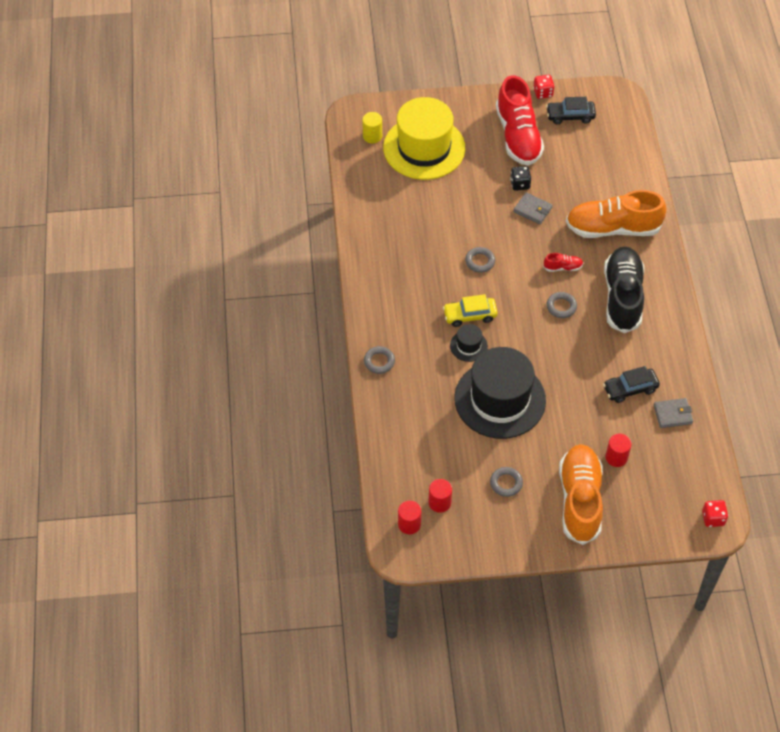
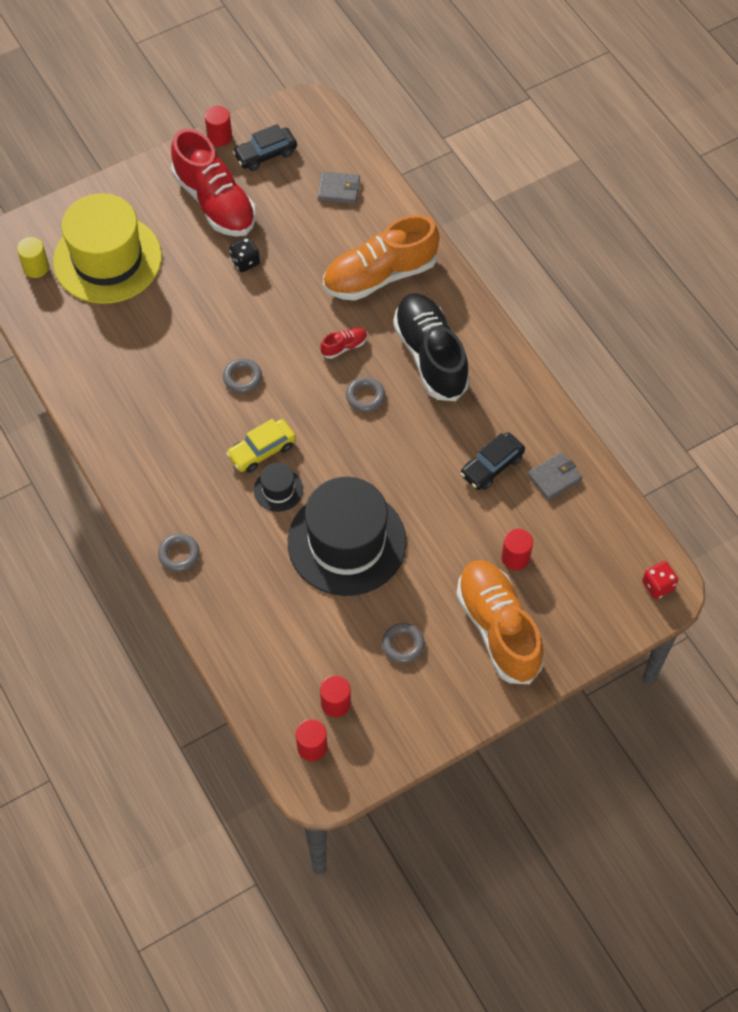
camera: 25 degrees left, 5 degrees up
grey wallet [513,192,553,224] -> grey wallet moved to [318,172,360,204]
red dice [533,75,555,99] -> red cylinder [205,106,232,147]

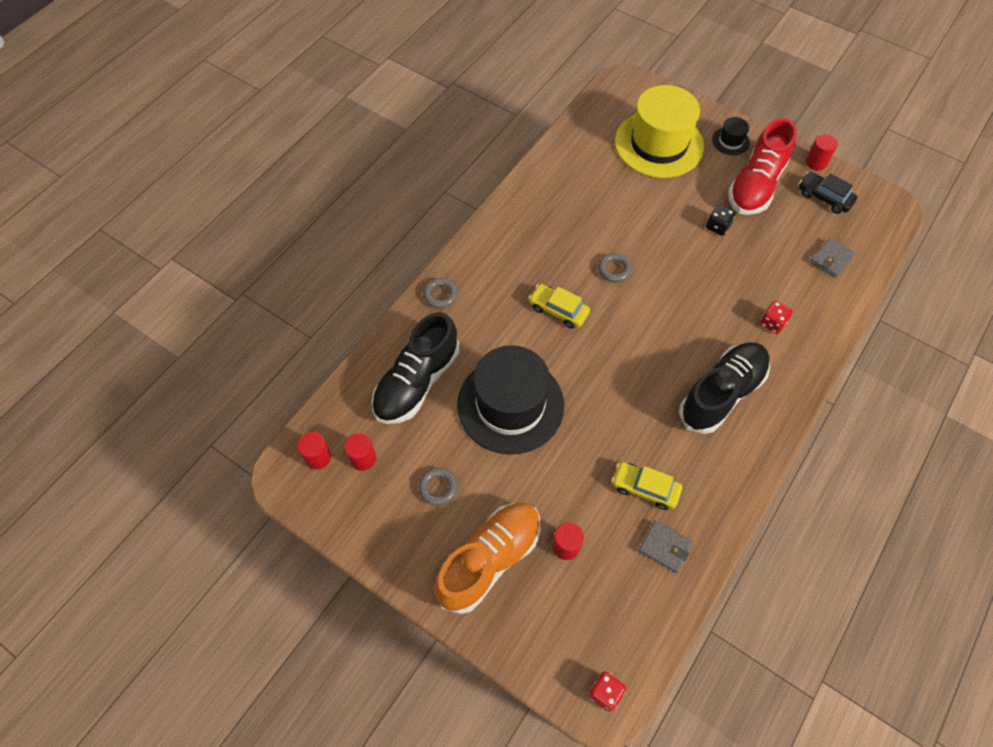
camera: 65 degrees right, 0 degrees up
yellow cylinder [17,237,49,278] -> none
black hat [254,463,303,512] -> black hat moved to [712,117,750,155]
grey wallet [318,172,360,204] -> grey wallet turned 60 degrees clockwise [810,238,855,278]
red shoe [320,328,367,359] -> none
orange shoe [323,215,440,301] -> red dice [760,301,793,334]
grey ring [346,377,385,412] -> none
black car [460,432,525,490] -> yellow car [611,462,682,510]
none -> black shoe [371,312,459,424]

